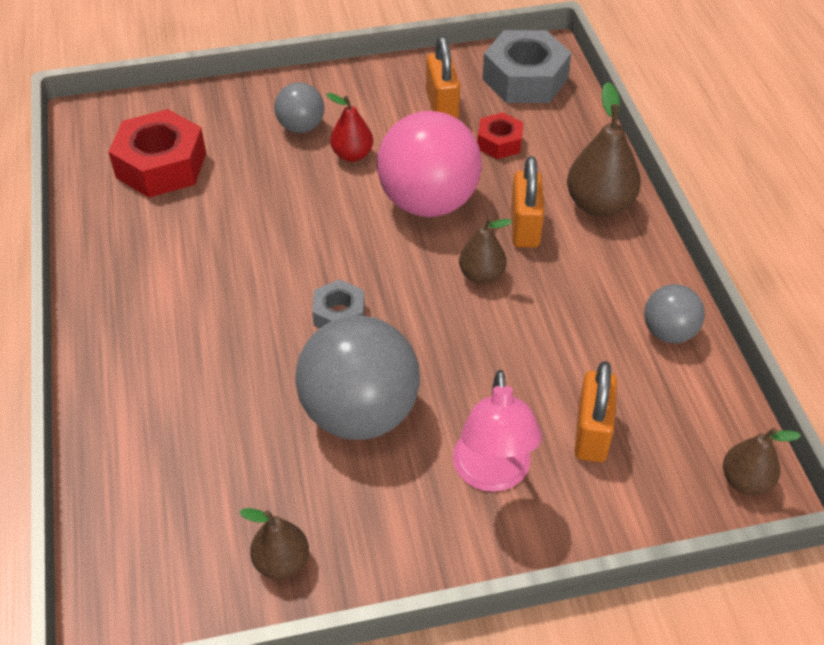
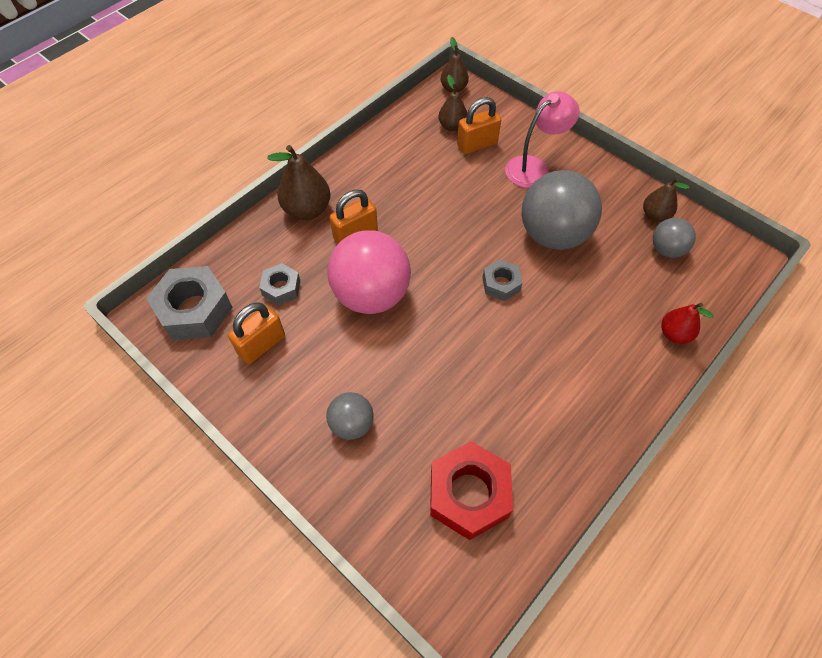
camera: 125 degrees left, 10 degrees up
red pear [326,93,373,162] -> red pear moved to [661,303,714,344]
brown pear [459,217,512,284] -> brown pear moved to [438,75,467,131]
red nut [477,112,524,159] -> grey nut [259,263,300,305]
grey ball [644,284,705,343] -> grey ball moved to [653,218,696,258]

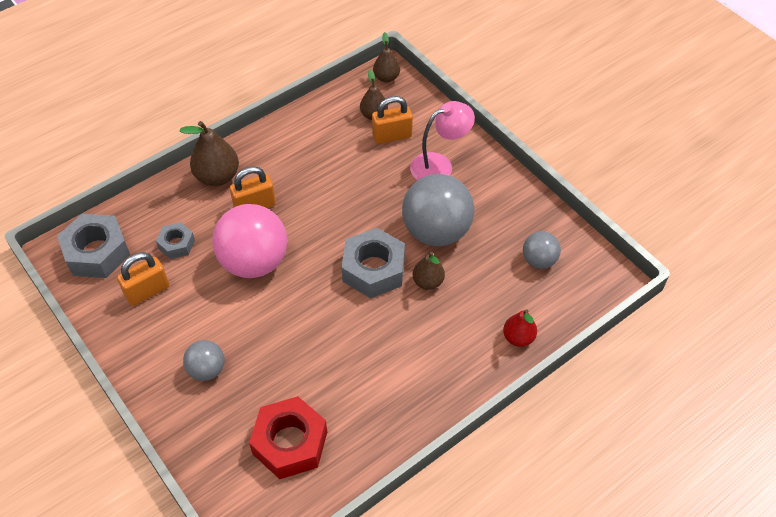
camera: 10 degrees right, 5 degrees down
grey nut [483,260,522,301] -> grey nut [341,228,405,299], size x1.82
brown pear [643,178,690,222] -> brown pear moved to [413,252,445,290]

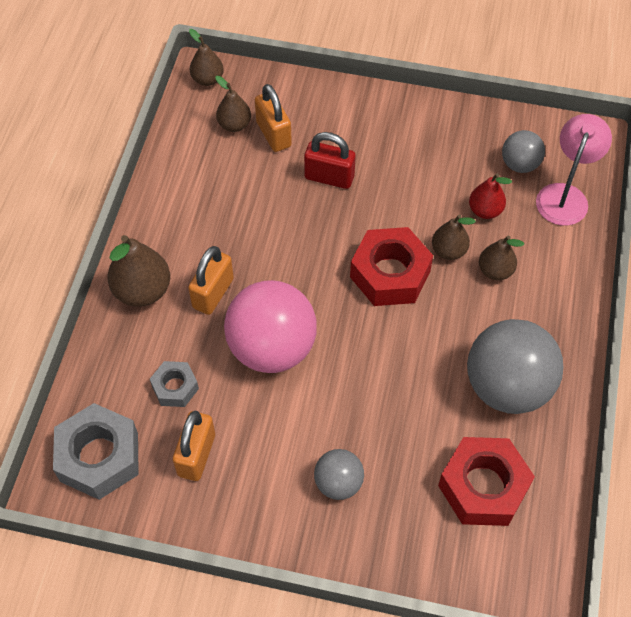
camera: 40 degrees left, 5 degrees up
grey nut [341,228,405,299] -> red nut [350,227,433,306]
orange padlock [372,96,413,144] -> orange padlock turned 60 degrees counterclockwise [255,84,292,152]
grey ball [402,174,474,246] -> grey ball moved to [467,319,563,414]
pink lamp [410,101,475,180] -> pink lamp moved to [536,114,612,226]
red pear [503,309,537,347] -> red pear moved to [469,174,512,219]
none -> red padlock [304,132,356,189]
none -> brown pear [479,236,524,280]

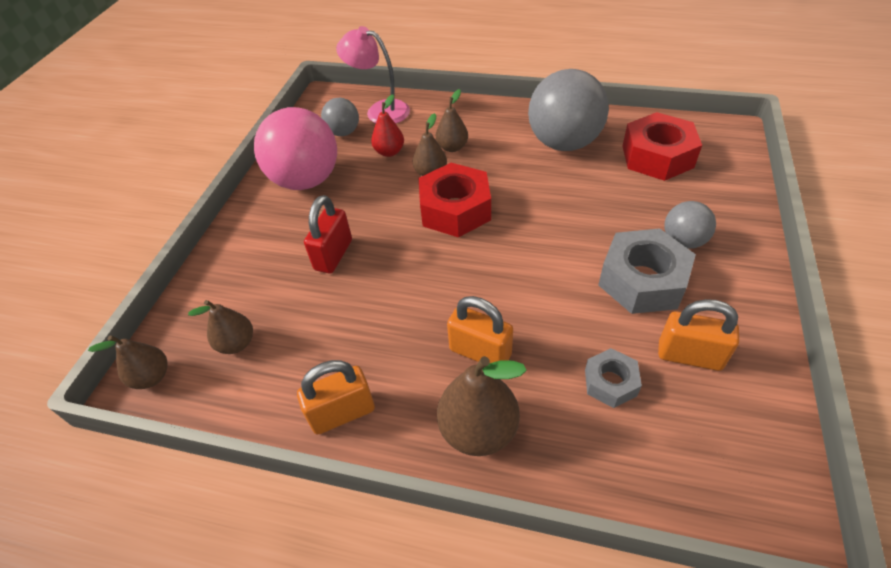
camera: 85 degrees left, 10 degrees down
grey nut [53,403,139,500] -> grey nut moved to [598,228,696,314]
pink ball [224,280,317,373] -> pink ball moved to [254,107,337,190]
orange padlock [255,84,292,152] -> orange padlock moved to [297,360,375,435]

